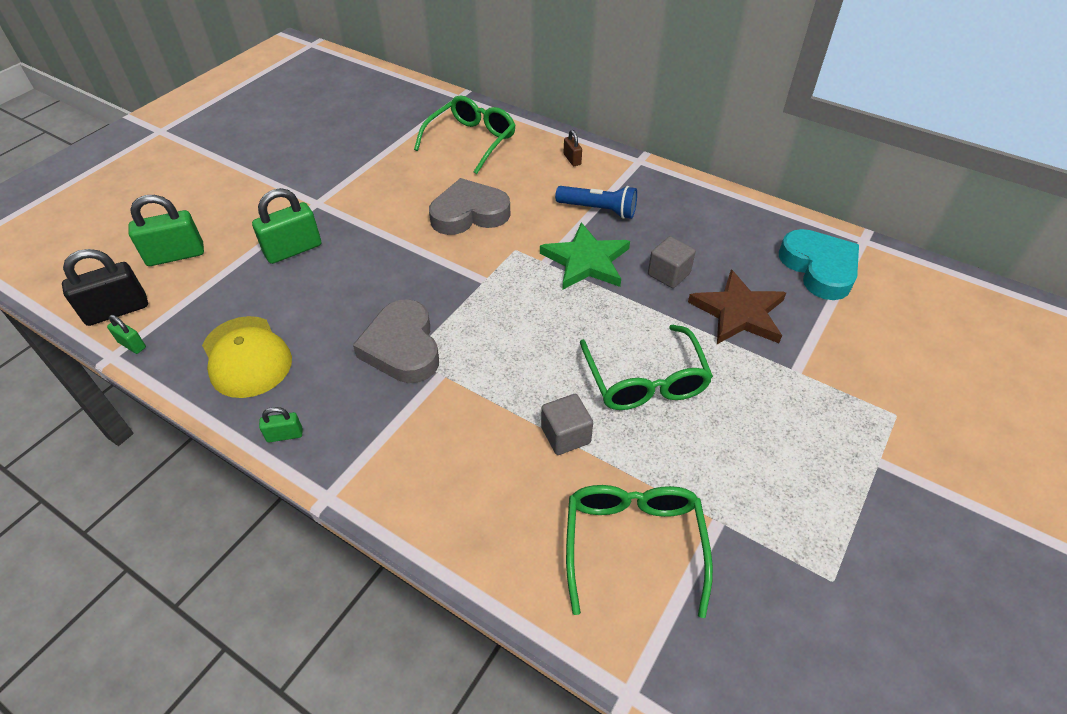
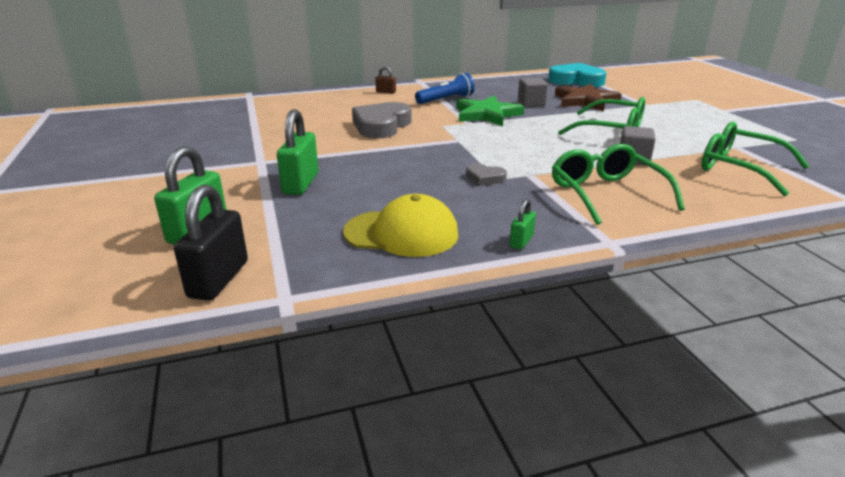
camera: 50 degrees left, 20 degrees down
green padlock [107,315,146,354] -> none
grey heart [353,299,439,383] -> grey heart [466,163,507,186], size x0.48
green glasses [414,95,516,174] -> green glasses moved to [552,144,685,225]

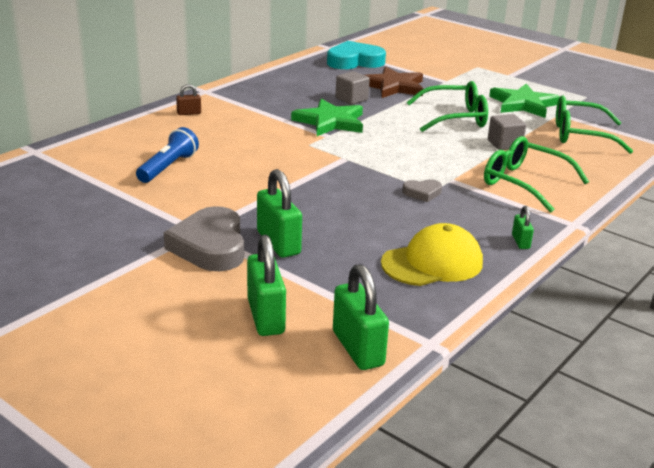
camera: 35 degrees left, 0 degrees up
black padlock [174,185,248,301] -> green padlock [333,264,389,370]
grey heart [352,102,412,138] -> grey heart moved to [164,206,244,271]
blue flashlight [415,73,475,104] -> blue flashlight moved to [136,127,199,183]
none -> green star [489,84,560,118]

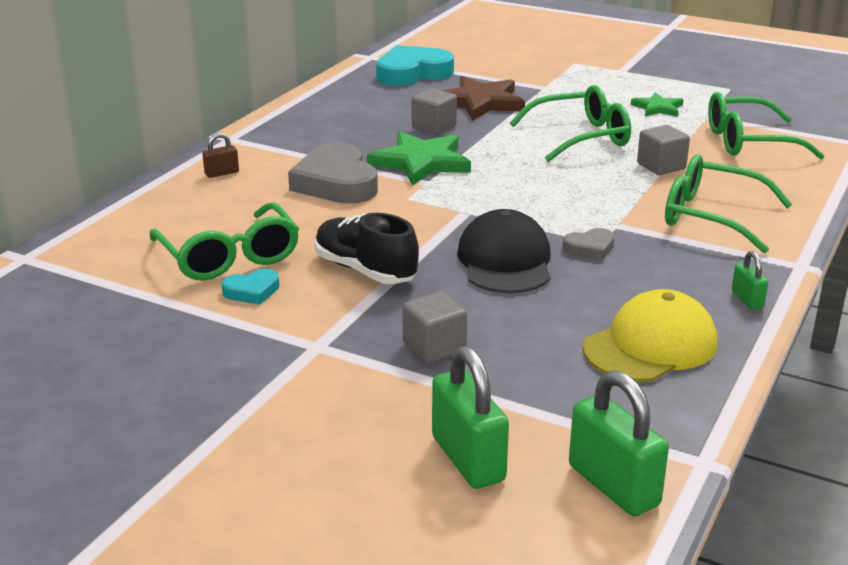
camera: 10 degrees left, 0 degrees up
blue flashlight [136,127,199,183] -> green glasses [149,202,299,281]
grey heart [164,206,244,271] -> grey heart moved to [288,143,378,204]
green padlock [257,169,302,258] -> grey cube [402,291,467,363]
green star [489,84,560,118] -> green star [631,92,683,117], size x0.56
none -> turquoise heart [221,269,280,304]
none -> black shoe [315,213,419,284]
none -> black cap [457,209,551,293]

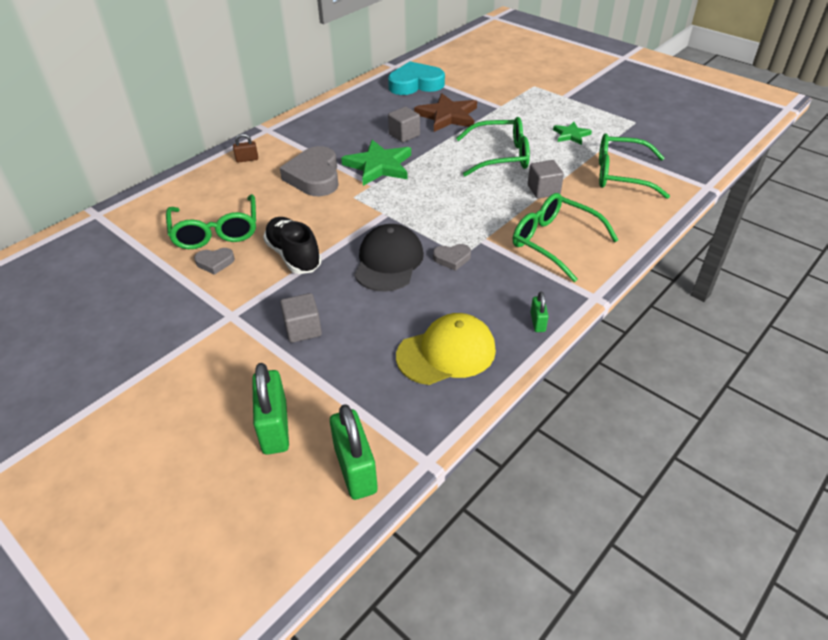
camera: 15 degrees right, 15 degrees up
turquoise heart [221,269,280,304] -> grey heart [194,248,235,275]

